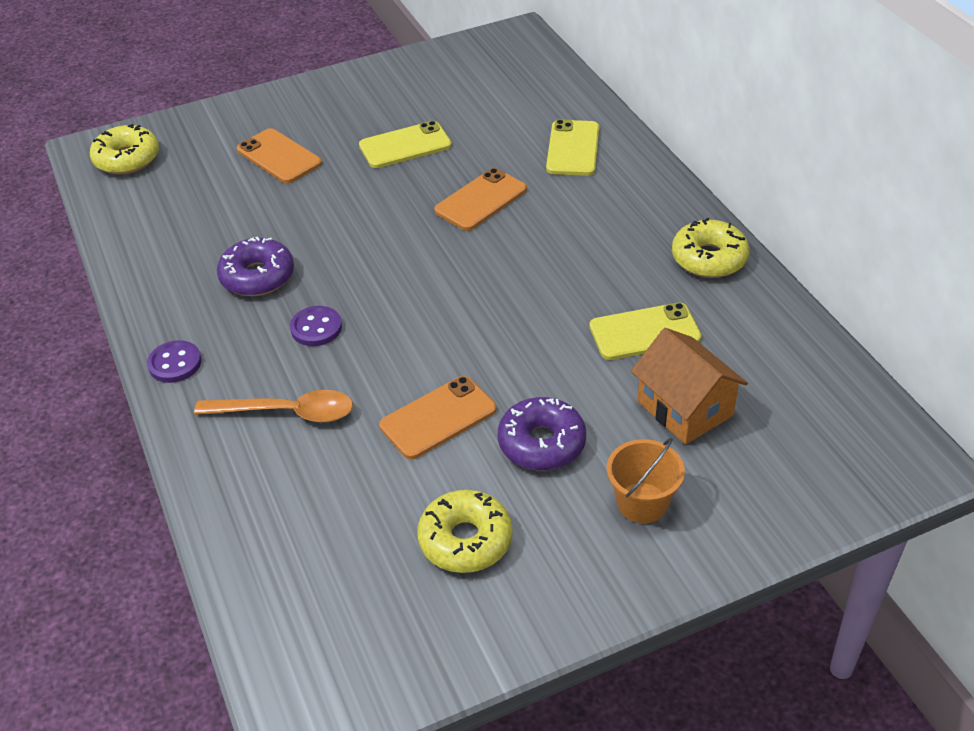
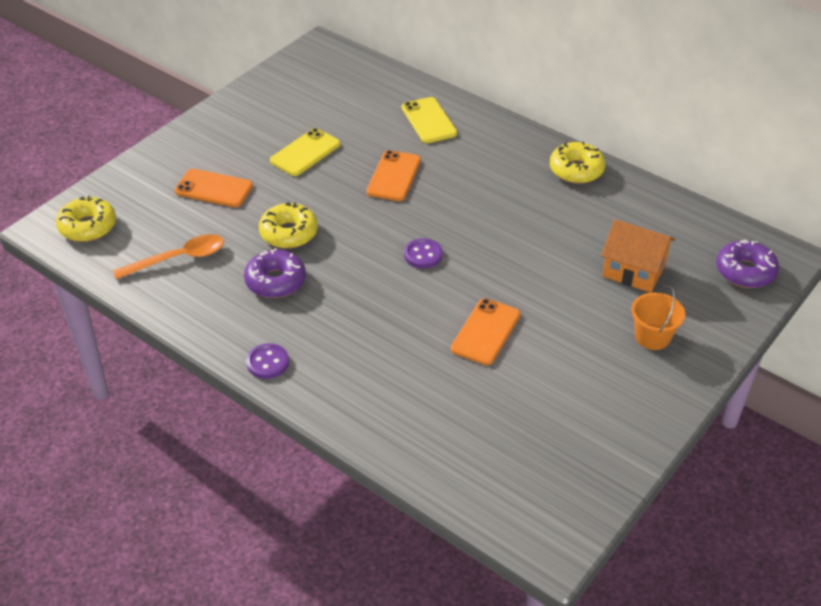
camera: 30 degrees left, 0 degrees up
orange spoon [194,390,353,423] -> orange spoon moved to [113,234,224,279]
purple button [290,306,342,346] -> purple button moved to [404,238,443,269]
yellow donut [417,490,513,573] -> yellow donut moved to [259,202,318,249]
purple donut [498,397,586,471] -> purple donut moved to [716,239,779,288]
yellow phone [589,302,702,360] -> none

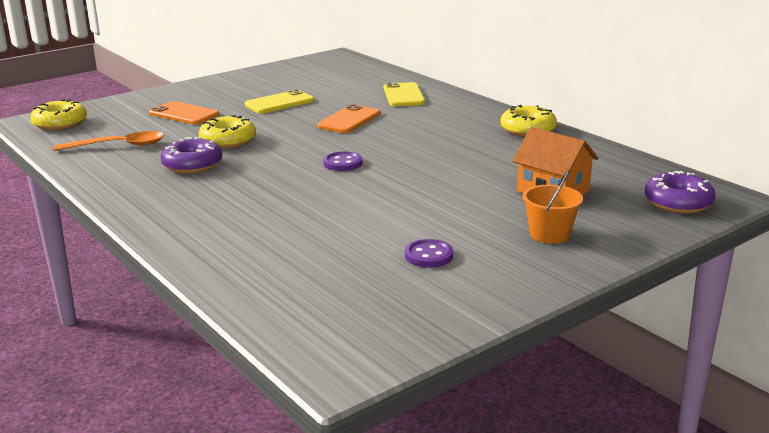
camera: 15 degrees right, 20 degrees down
purple button [246,343,289,379] -> purple button moved to [405,239,453,268]
orange phone [451,298,520,365] -> none

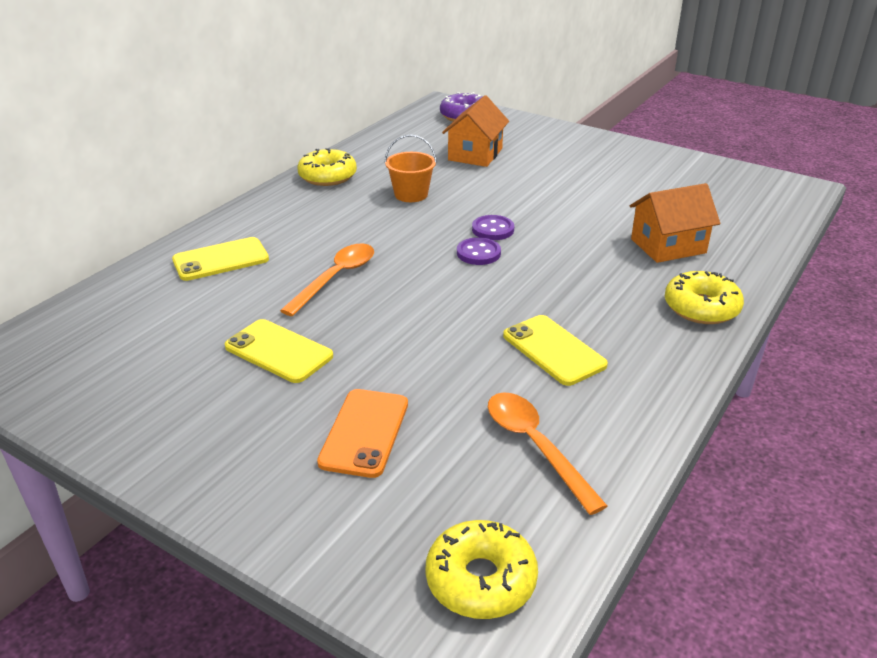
camera: 110 degrees left, 10 degrees up
purple donut [160,137,222,174] -> yellow phone [503,315,608,386]
yellow donut [199,115,256,149] -> yellow donut moved to [665,271,744,324]
orange phone [317,104,381,133] -> orange spoon [280,244,374,316]
purple button [405,239,453,268] -> purple button moved to [472,215,514,240]
orange bucket [522,169,583,244] -> orange bucket moved to [384,135,437,202]
none -> orange house [630,183,720,263]

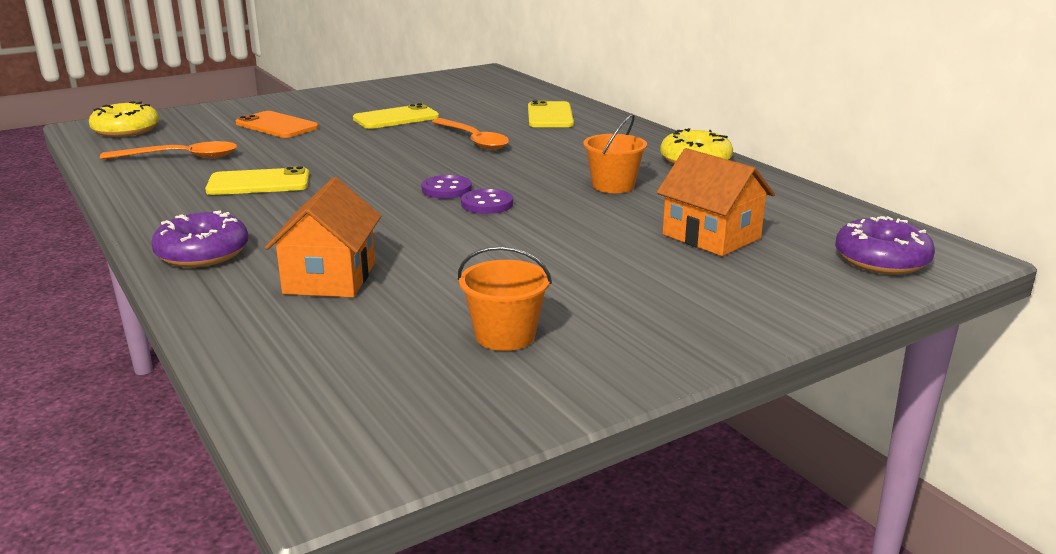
camera: 115 degrees right, 10 degrees down
yellow donut [665,271,744,324] -> purple donut [151,211,249,267]
none -> orange bucket [458,246,552,351]

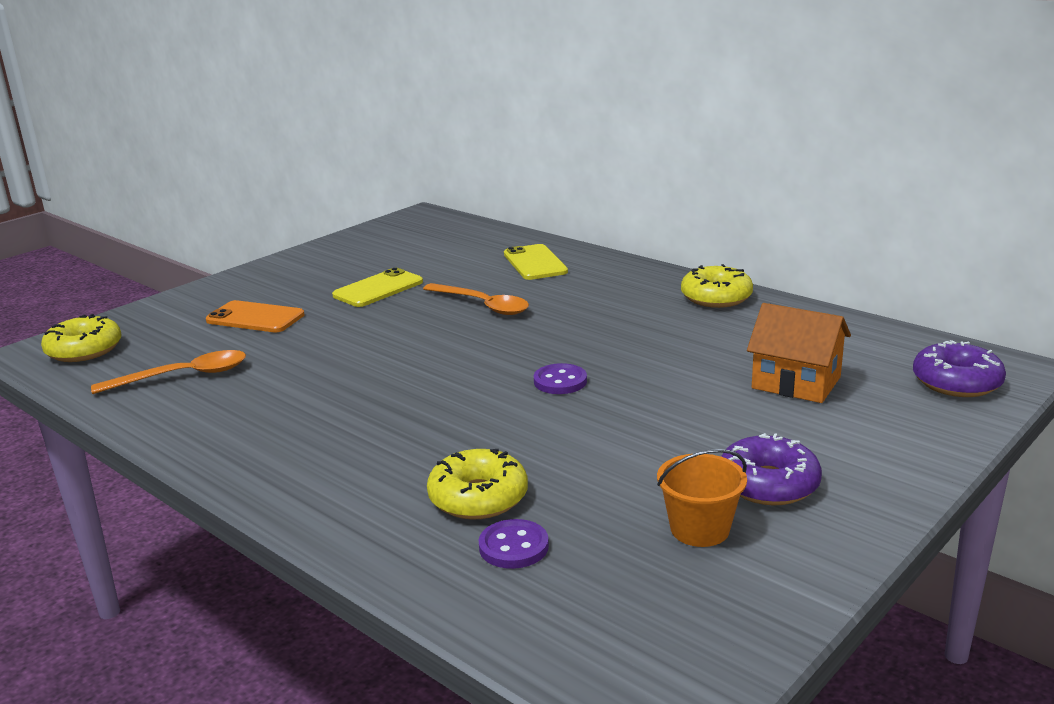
camera: 15 degrees left, 0 degrees up
purple donut [151,211,249,267] -> purple donut moved to [721,433,822,505]
yellow phone [205,166,309,195] -> none
orange house [265,177,381,298] -> yellow donut [427,449,528,520]
purple button [421,175,472,199] -> purple button moved to [479,519,549,569]
orange bucket [583,114,647,193] -> none

